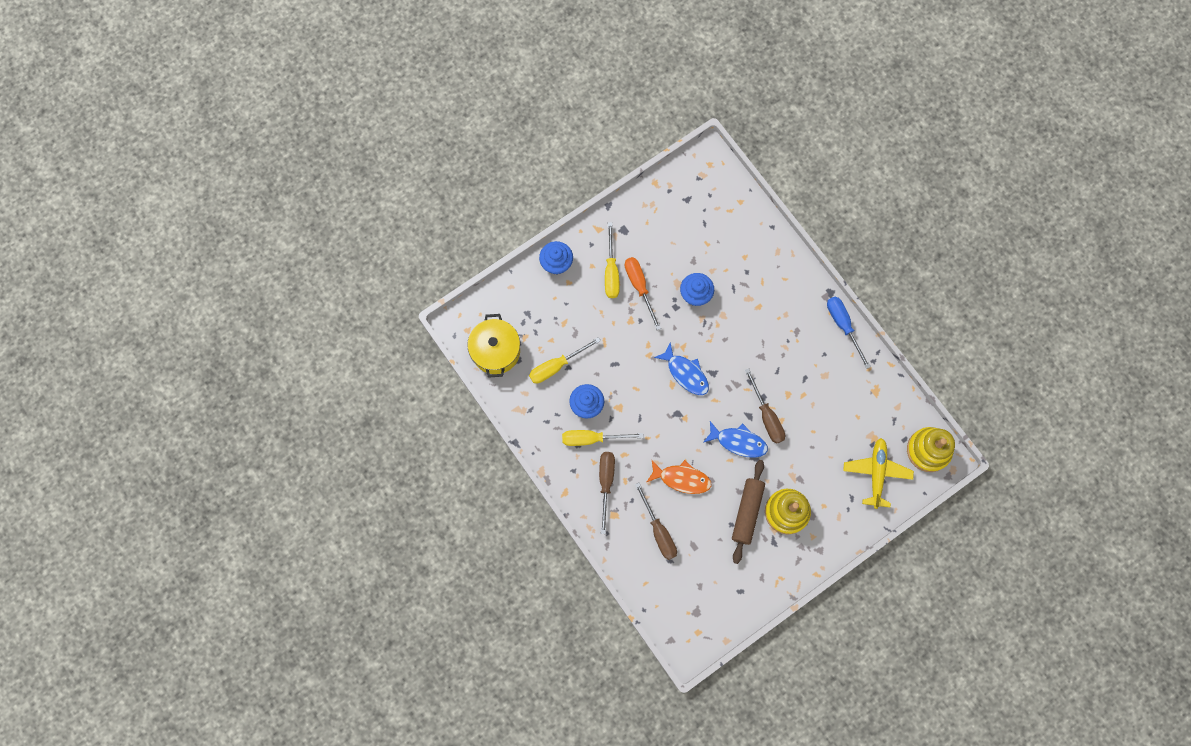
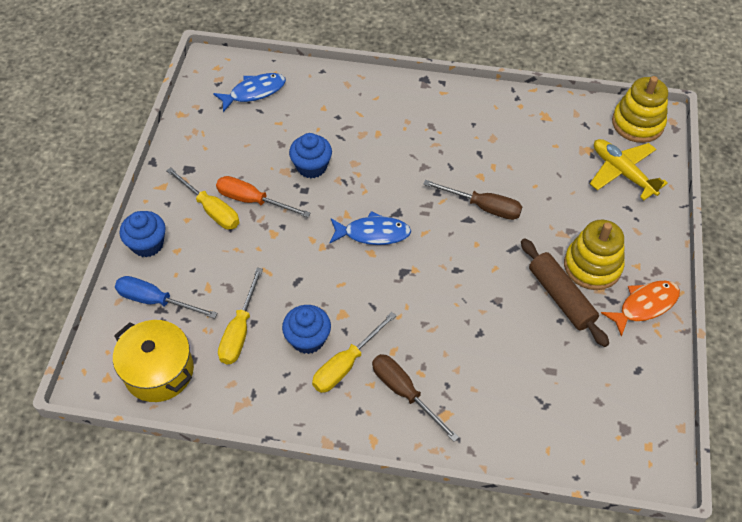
camera: 45 degrees left, 20 degrees down
brown screwdriver [635,483,677,560] -> none
orange fish [647,460,712,494] -> orange fish moved to [601,281,680,337]
blue fish [703,421,768,458] -> blue fish moved to [213,73,286,112]
blue screwdriver [827,296,871,369] -> blue screwdriver moved to [115,276,217,319]

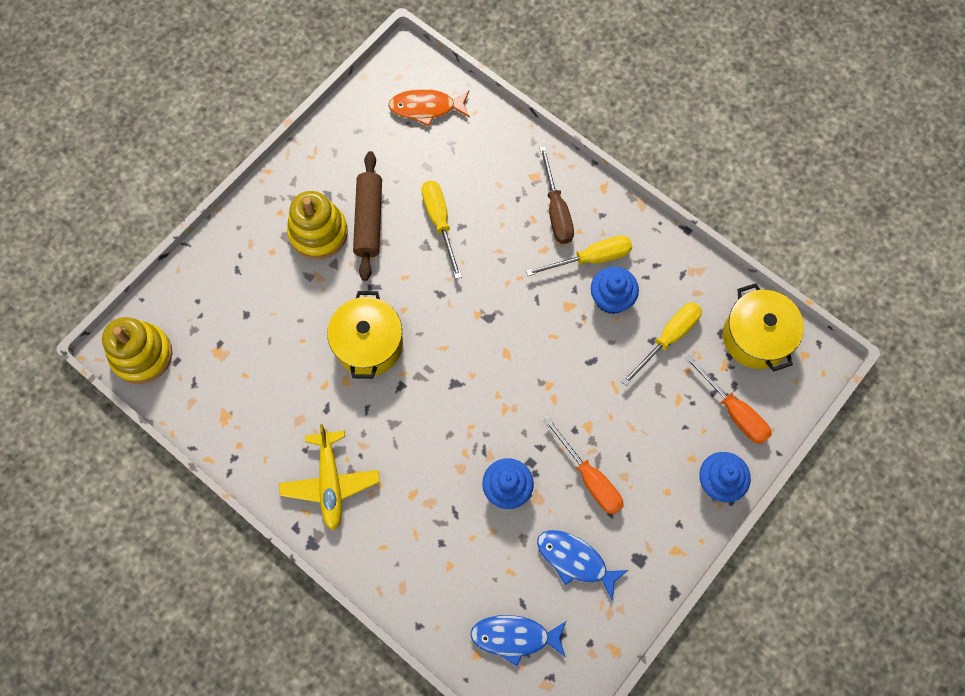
camera: 150 degrees left, 15 degrees up
blue screwdriver [115,276,217,319] -> orange screwdriver [684,354,772,444]
yellow screwdriver [166,167,239,229] -> yellow screwdriver moved to [421,181,462,279]
blue fish [330,211,411,245] -> blue fish moved to [537,530,628,600]
brown screwdriver [423,180,522,220] -> yellow pot [327,291,403,379]
yellow plane [590,139,668,200] -> yellow plane moved to [279,424,380,531]
orange fish [601,281,680,337] -> orange fish moved to [388,89,470,126]

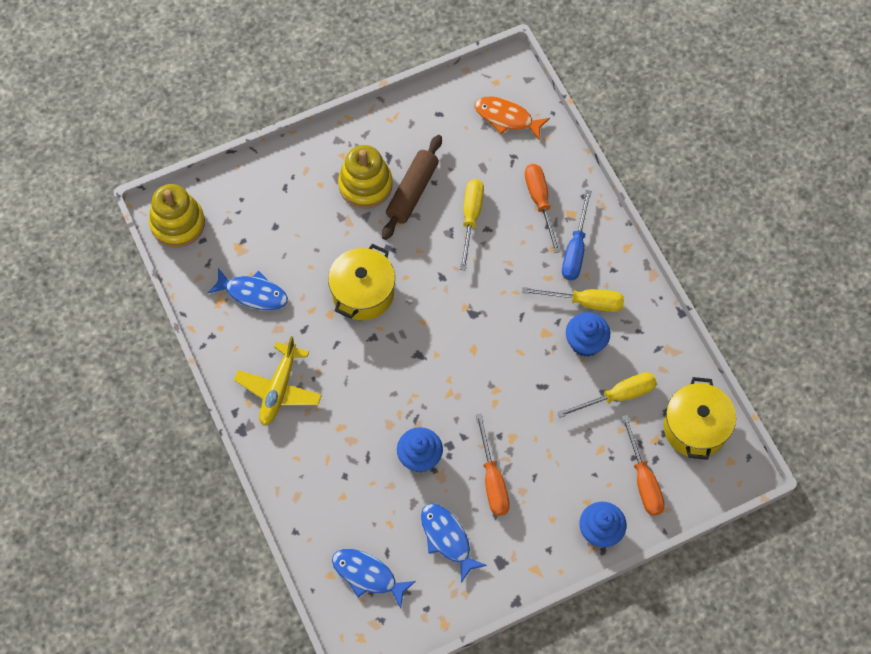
camera: 25 degrees right, 5 degrees down
brown screwdriver [539,146,574,244] -> blue screwdriver [562,190,592,280]
none -> blue fish [208,268,288,310]
none -> orange screwdriver [525,164,561,253]

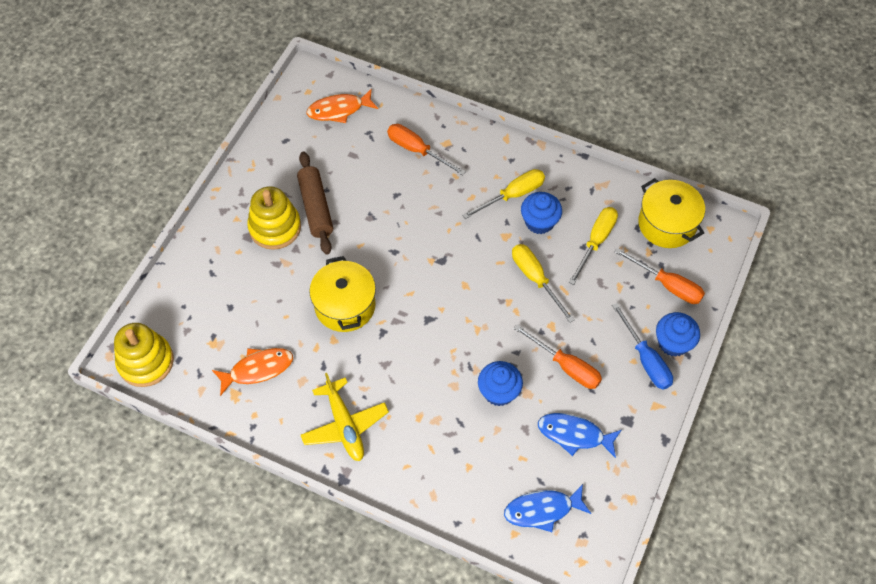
camera: 40 degrees left, 5 degrees down
blue fish [208,268,288,310] -> orange fish [212,348,293,396]
yellow screwdriver [460,179,484,271] -> yellow screwdriver moved to [512,244,575,323]
blue screwdriver [562,190,592,280] -> blue screwdriver moved to [612,303,673,389]

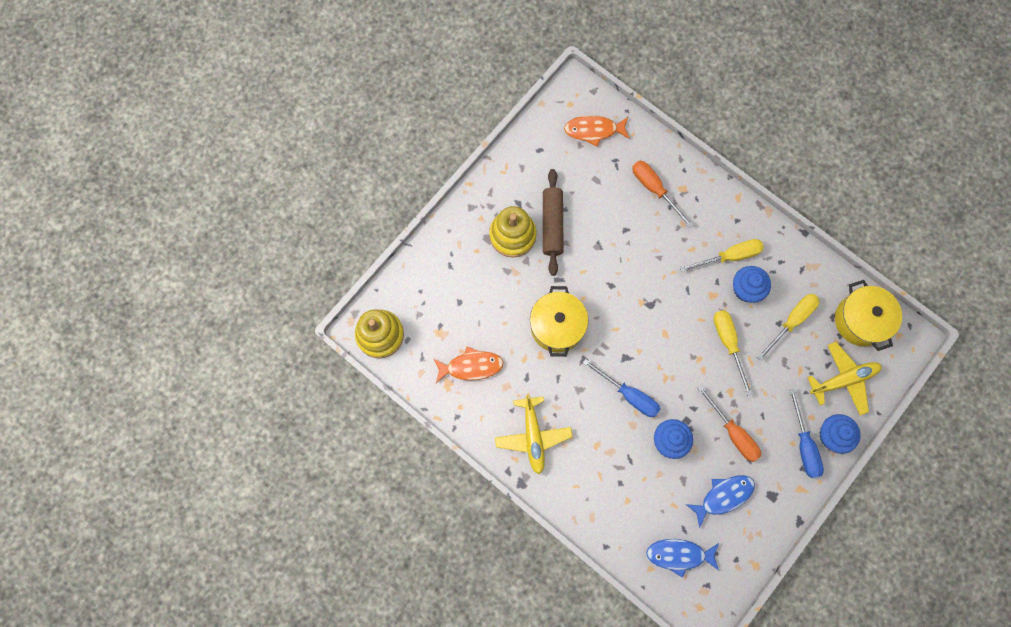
camera: 15 degrees right, 15 degrees up
blue fish [538,413,622,458] -> blue fish turned 120 degrees clockwise [686,475,755,528]
orange screwdriver [614,248,705,304] -> yellow plane [807,342,882,415]
none -> blue screwdriver [583,359,660,417]

